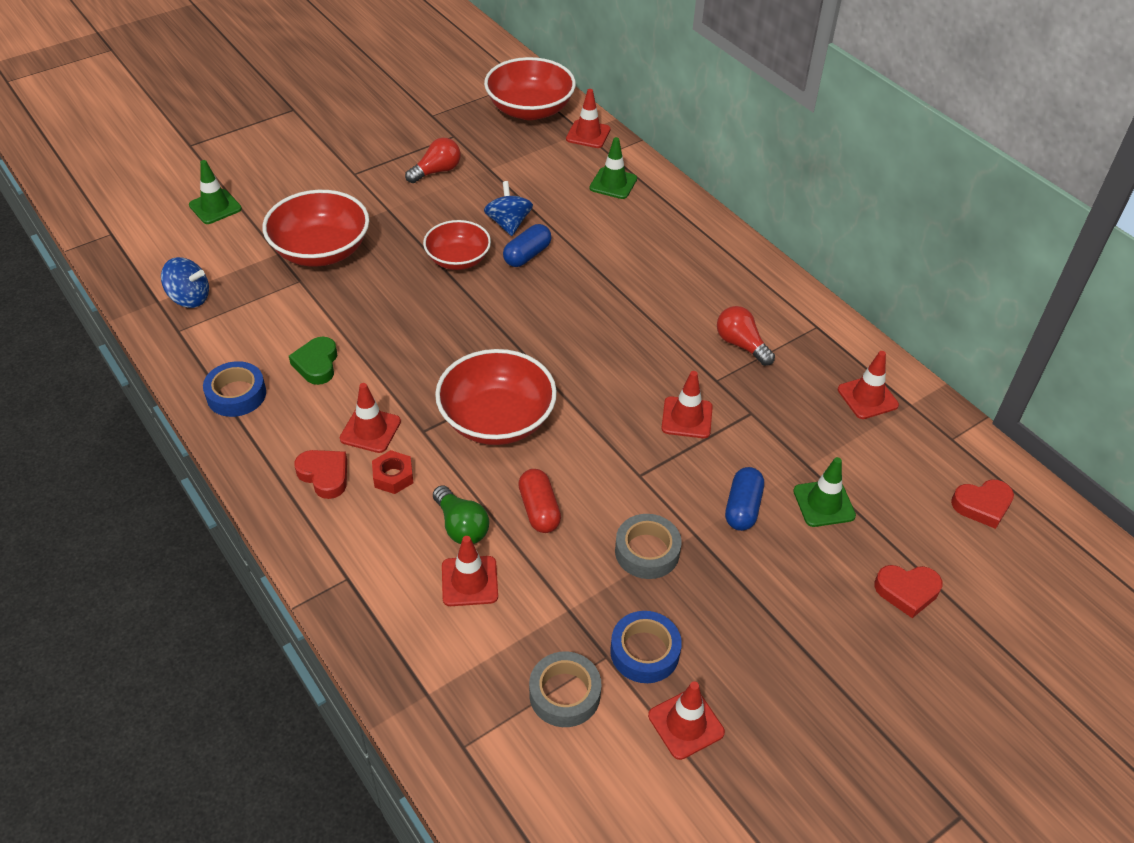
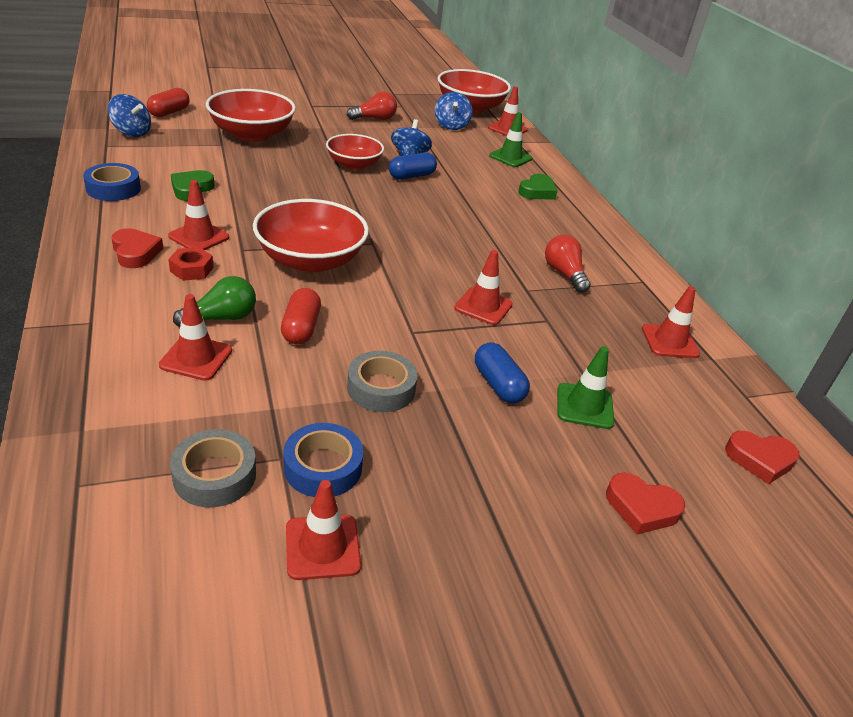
camera: 15 degrees right, 10 degrees down
green traffic cone [189,160,242,224] -> none
green light bulb [433,485,489,544] -> green light bulb turned 105 degrees counterclockwise [173,276,256,327]
blue capsule [725,467,764,531] -> blue capsule turned 60 degrees counterclockwise [475,342,530,403]
none -> red capsule [147,88,189,117]
none -> blue spinning top [435,92,473,130]
none -> green heart [518,174,558,199]

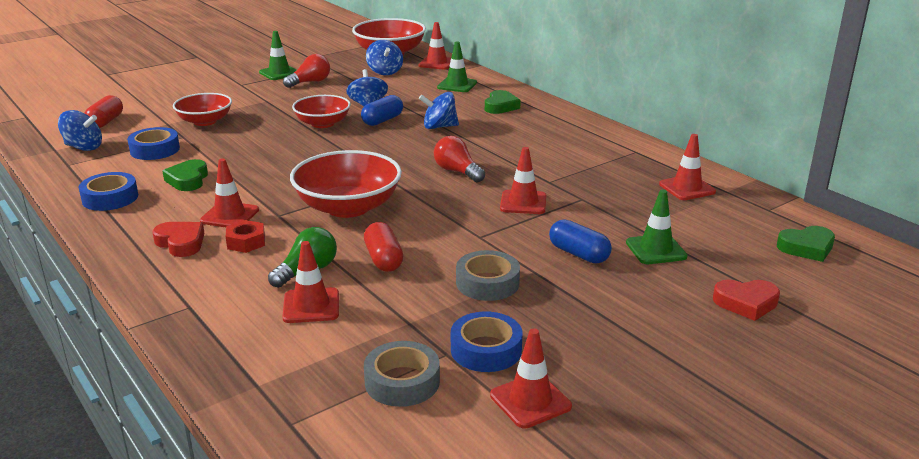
camera: 15 degrees left, 10 degrees down
red bowl [206,89,296,142] -> red bowl [173,93,232,126], size x0.64
red light bulb [545,235,591,293] -> red light bulb moved to [434,136,485,183]
red heart [725,431,800,484] -> green heart [777,226,835,262]
none -> blue tape [127,127,180,160]
none -> green traffic cone [259,31,296,80]
none -> blue spinning top [419,92,459,129]

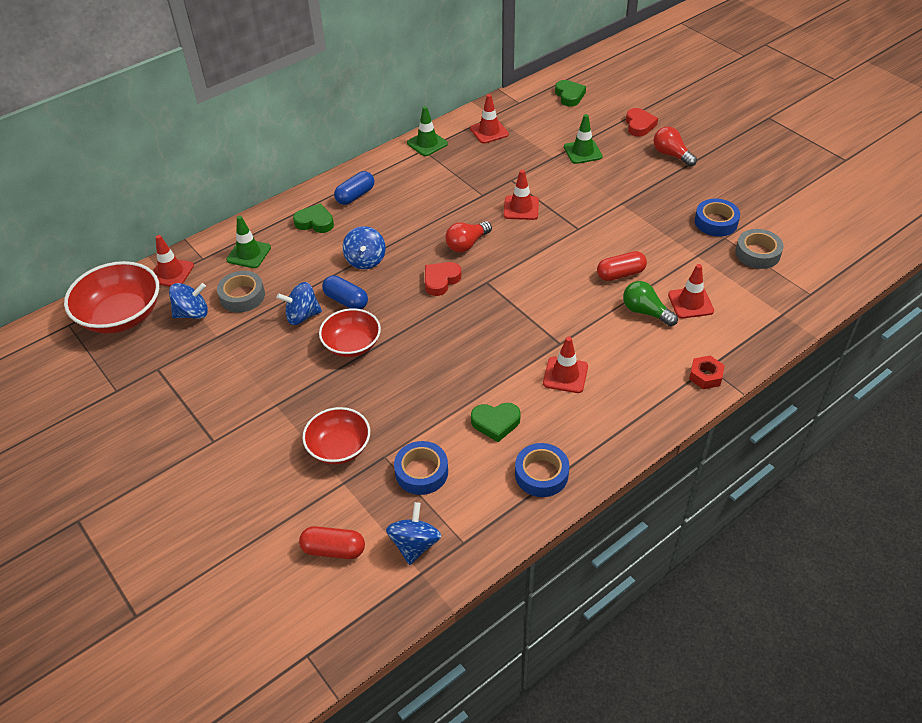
camera: 90 degrees left, 20 degrees up
red heart [152,222,205,257] -> red heart moved to [425,262,462,296]
red nut [226,220,265,253] -> red nut moved to [689,356,725,389]
green traffic cone [259,31,296,80] -> green traffic cone moved to [407,106,448,156]
red light bulb [283,54,330,88] -> red light bulb moved to [653,127,697,167]
red bowl [290,150,402,218] -> none
grey tape [456,250,520,301] -> grey tape moved to [217,271,265,312]
red traffic cone [490,329,572,428] -> none
blue capsule [549,219,612,263] -> blue capsule moved to [334,171,374,205]

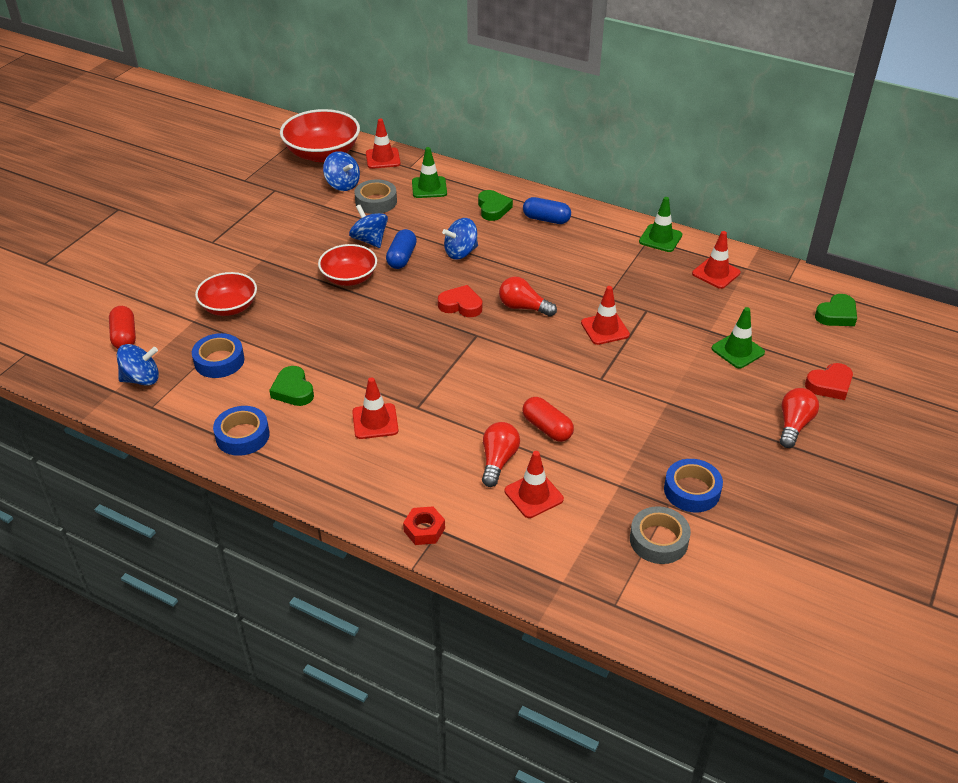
camera: 65 degrees right, 5 degrees down
green light bulb [623,281,678,326] -> red light bulb [482,422,520,487]

